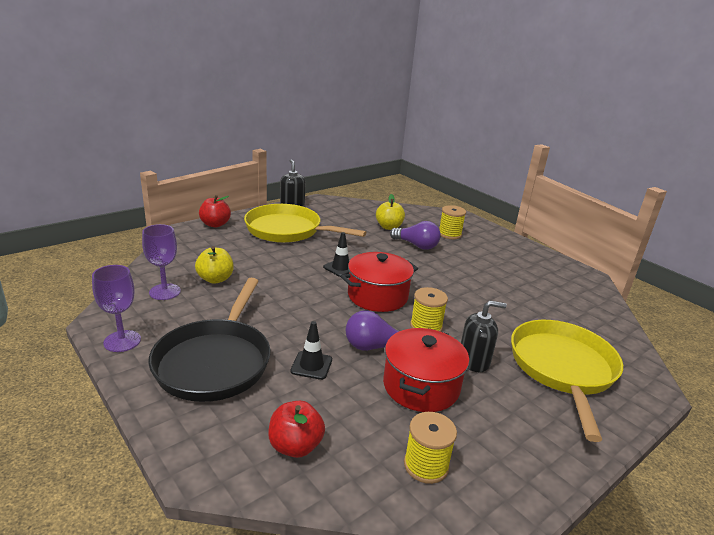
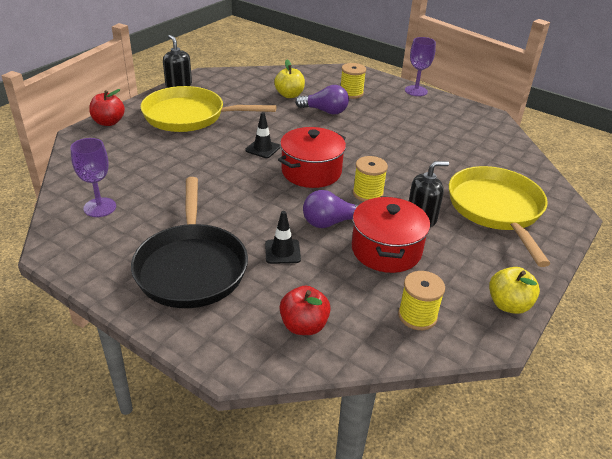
camera: 15 degrees left, 10 degrees up
purple goblet [92,265,141,352] -> purple goblet moved to [405,37,436,96]
yellow apple [195,246,234,284] -> yellow apple moved to [489,267,540,314]

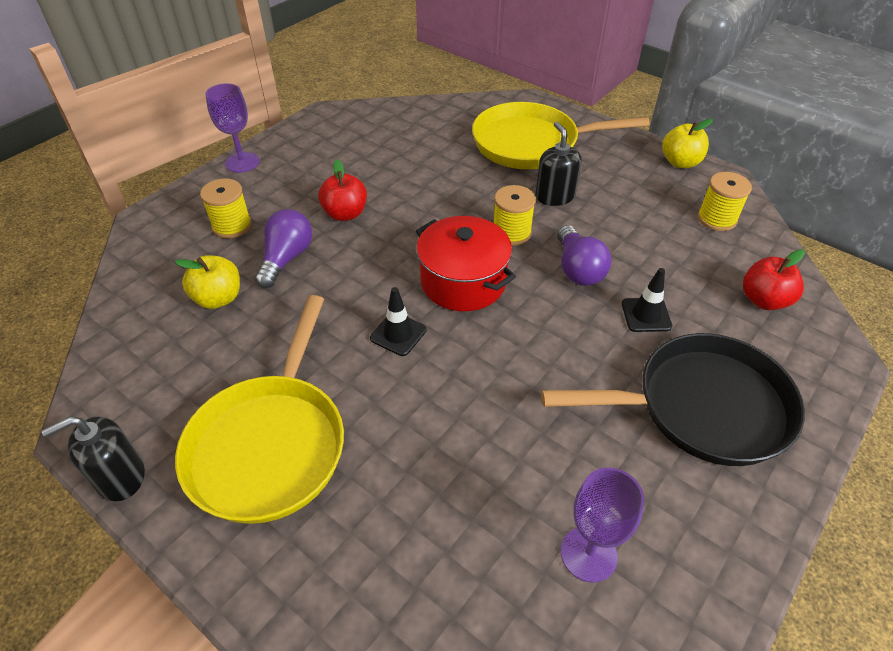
camera: 85 degrees left, 10 degrees up
red apple [89,89,125,126] -> red apple moved to [318,160,367,221]
red pot [352,196,430,273] -> none

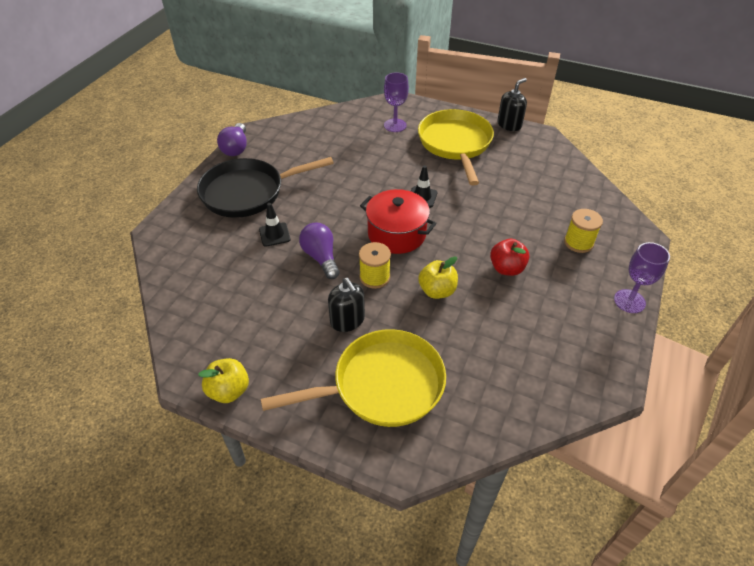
camera: 165 degrees right, 0 degrees up
yellow apple [175,255,240,309] -> yellow apple moved to [418,256,458,299]
purple light bulb [254,209,312,288] -> purple light bulb moved to [217,123,247,156]
purple goblet [561,468,644,583] -> purple goblet moved to [384,72,409,132]
yellow spool [698,172,752,231] -> none
red apple [743,249,805,310] -> none

